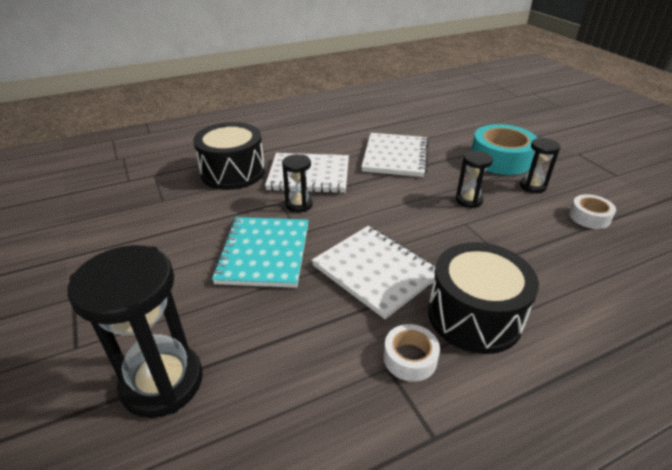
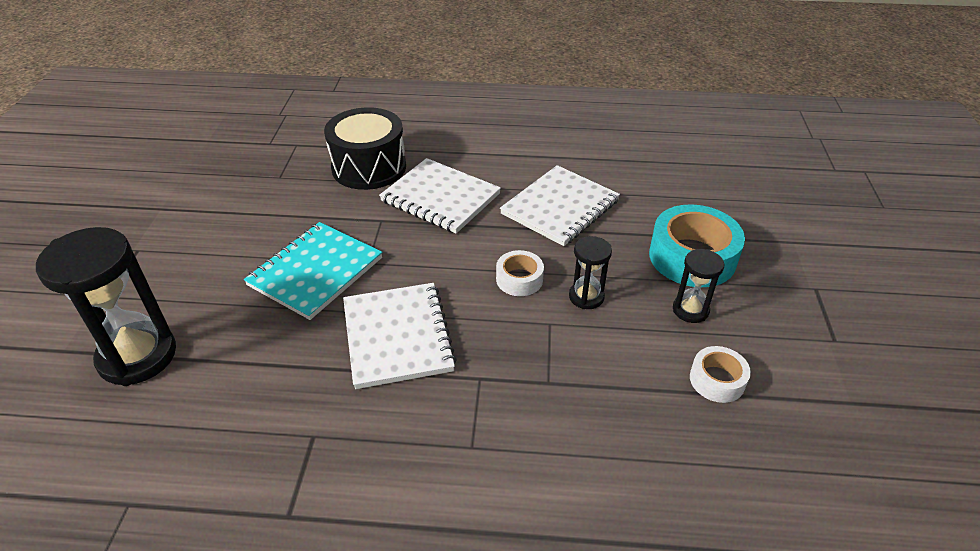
camera: 30 degrees right, 5 degrees up
black hourglass [282,154,313,212] -> none
white tape [383,324,440,382] -> white tape moved to [496,250,544,296]
black drum [428,242,539,354] -> none

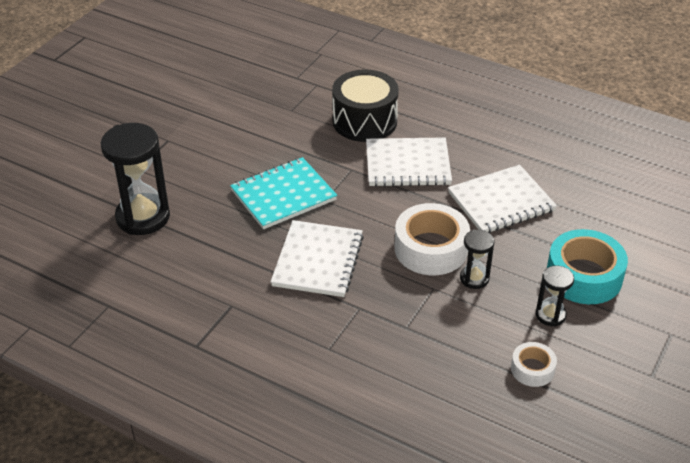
camera: 25 degrees right, 0 degrees up
white notebook [379,158,501,233] -> white notebook turned 60 degrees counterclockwise [366,137,452,187]
white tape [496,250,544,296] -> white tape [394,203,470,275], size x1.88

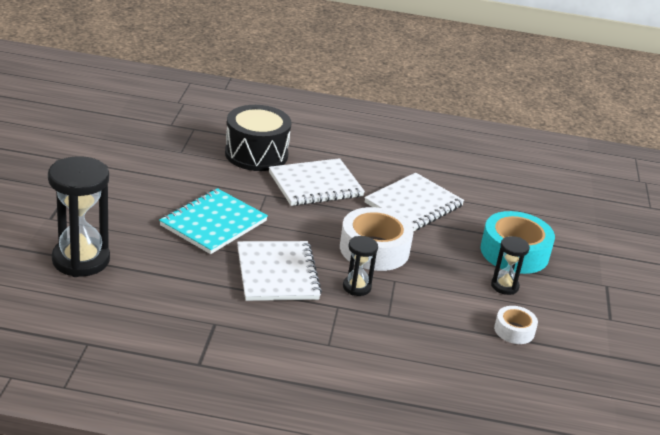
camera: 25 degrees left, 10 degrees down
black hourglass [460,230,494,289] -> black hourglass moved to [343,236,378,296]

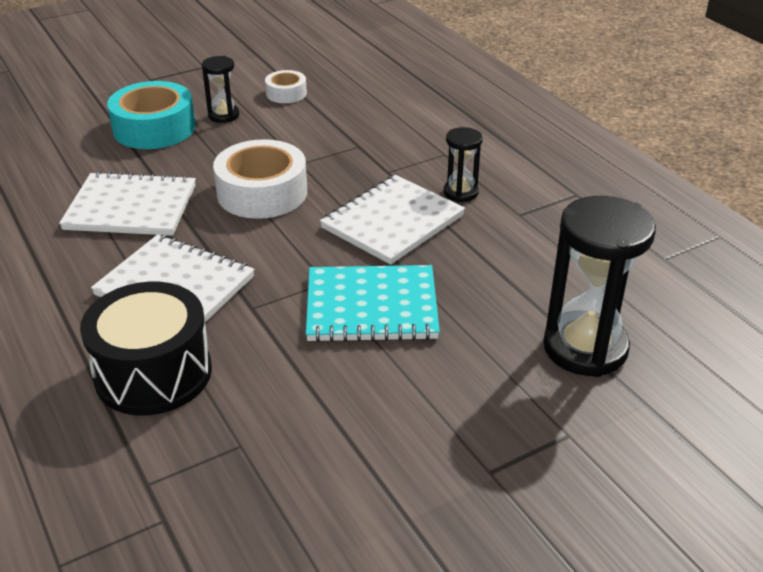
camera: 125 degrees left, 5 degrees up
black hourglass [343,236,378,296] -> black hourglass moved to [444,127,483,202]

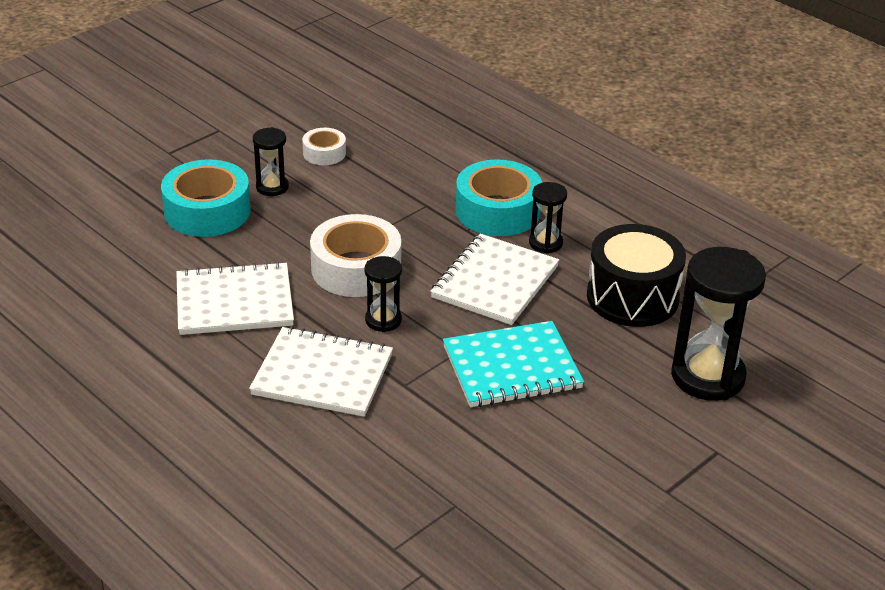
camera: 15 degrees left, 0 degrees up
black drum [80,282,212,415] -> black drum moved to [587,224,686,327]
none -> black hourglass [364,256,402,332]
none -> turquoise tape [456,160,542,236]

